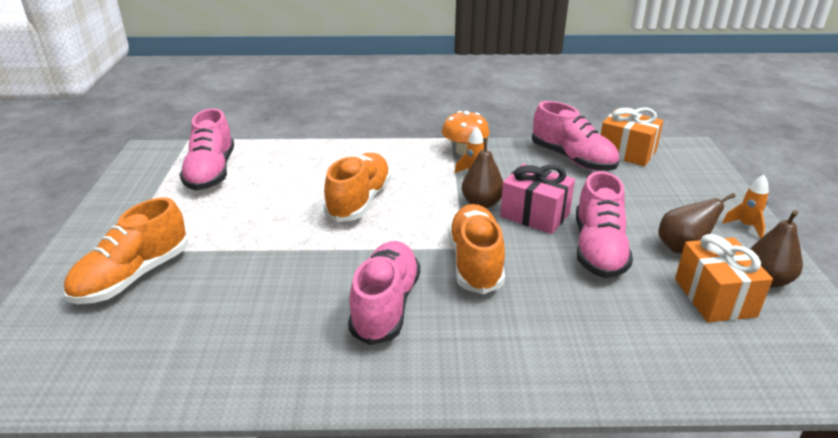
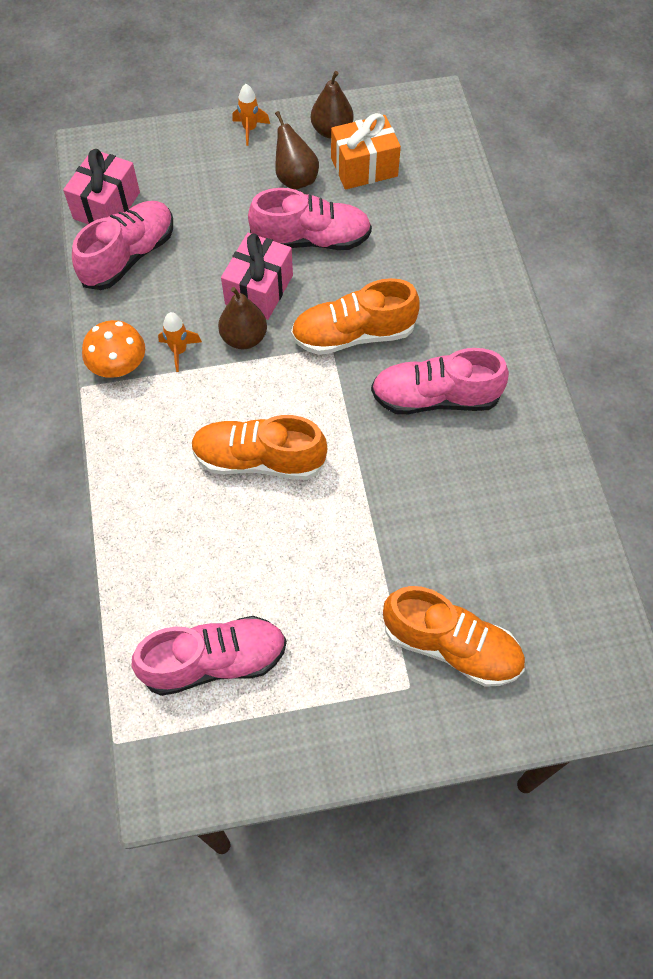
camera: 100 degrees left, 30 degrees up
orange gift [601,107,663,166] -> pink gift [63,149,140,224]

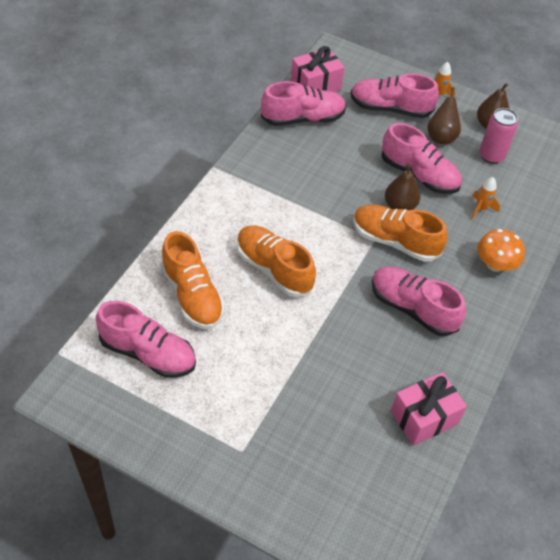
camera: 35 degrees right, 10 degrees down
orange mushroom [82,320,145,378] -> orange mushroom moved to [477,229,525,272]
orange rocket [158,312,202,372] -> orange rocket moved to [471,177,500,219]
brown pear [218,287,267,349] -> brown pear moved to [385,163,420,210]
pink gift [221,233,293,320] -> pink gift moved to [391,372,467,446]
orange gift [331,113,401,190] -> pink can [479,108,518,164]
orange shoe [383,586,525,687] -> orange shoe moved to [161,231,225,329]
none -> pink shoe [351,73,439,118]

